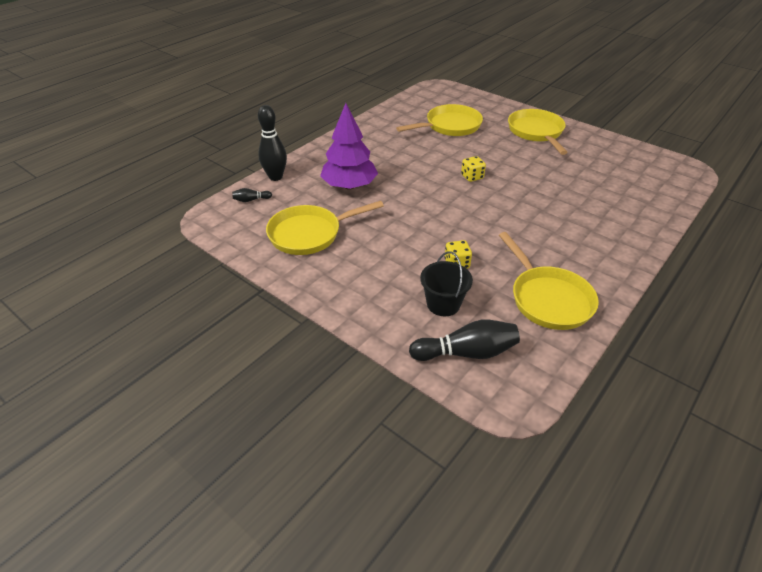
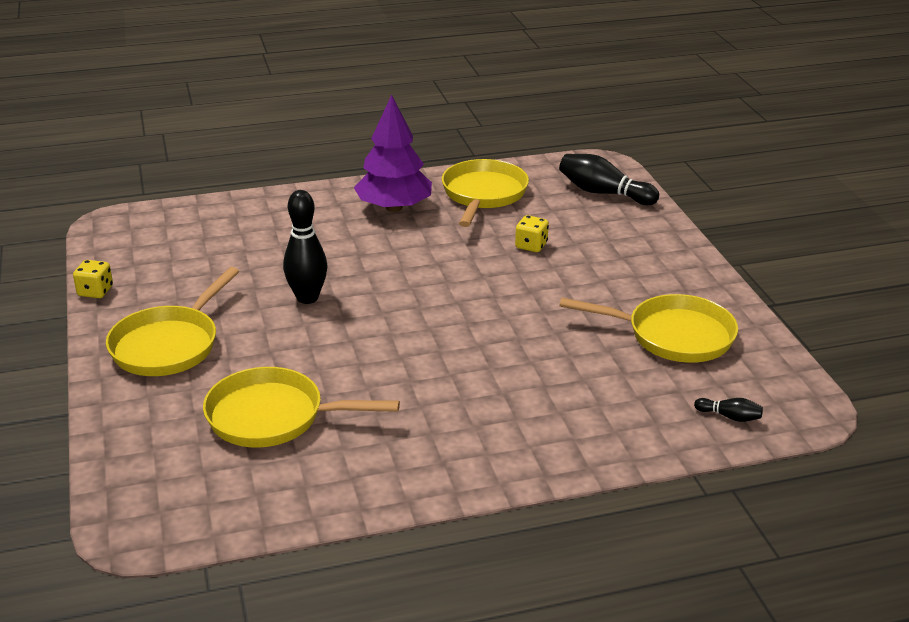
camera: 145 degrees left, 10 degrees down
black bowling pin [258,105,287,181] -> black bowling pin moved to [283,190,327,304]
purple tree [320,103,378,189] -> purple tree moved to [354,94,432,212]
black bucket [420,251,473,316] -> none
yellow dice [461,156,486,182] -> yellow dice moved to [73,260,113,298]

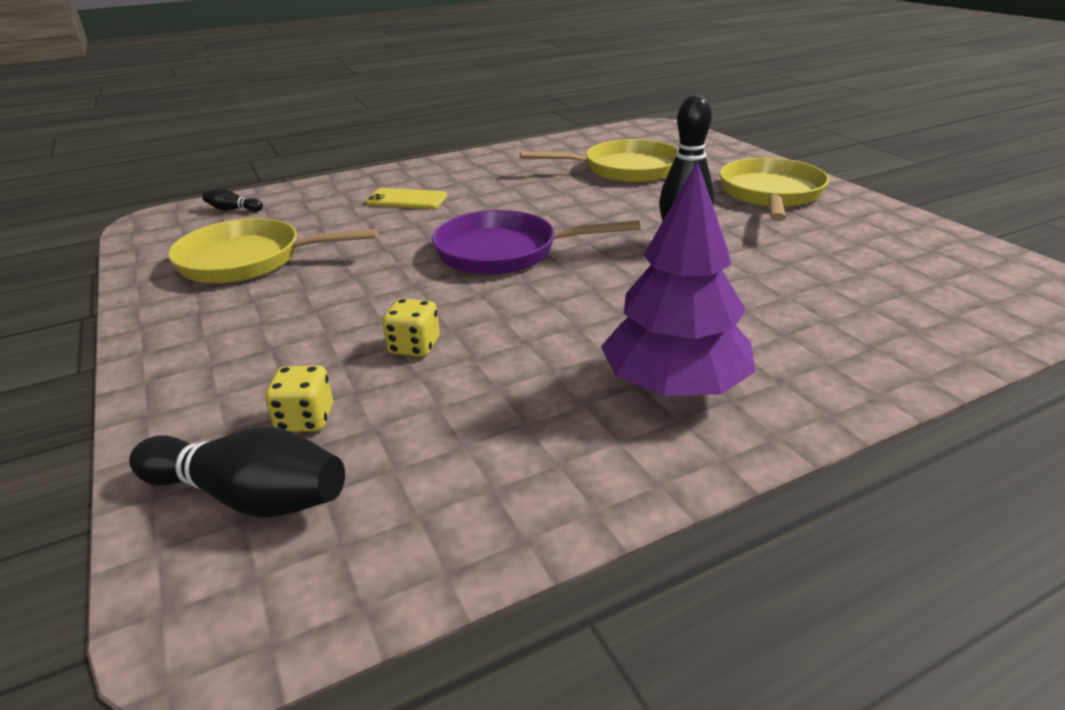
camera: 170 degrees right, 0 degrees up
yellow dice [73,260,113,298] -> yellow dice moved to [265,365,333,432]
yellow pan [442,159,529,227] -> none
none -> yellow phone [366,188,447,209]
none -> purple pan [432,210,641,275]

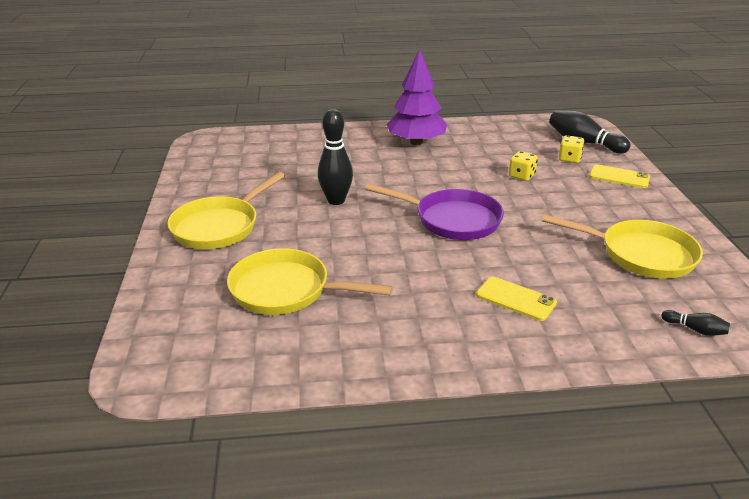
camera: 160 degrees left, 0 degrees up
none -> yellow phone [589,164,650,188]

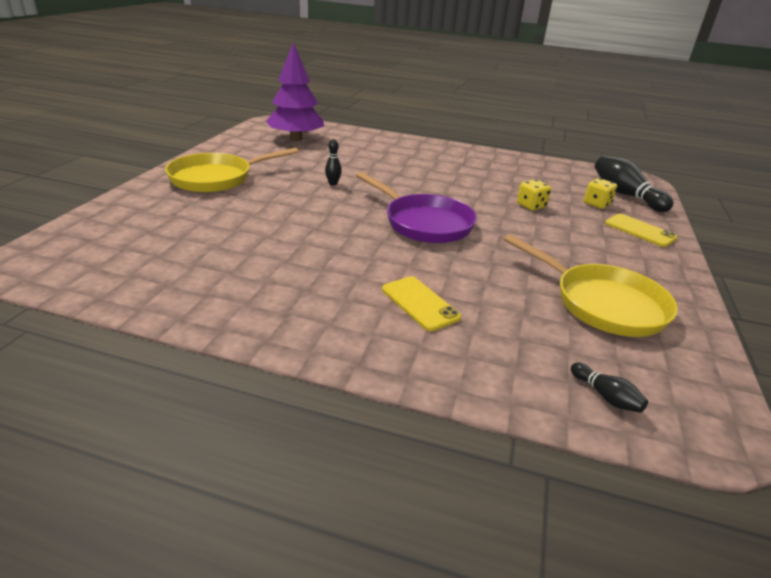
camera: 20 degrees right, 0 degrees up
yellow pan [227,248,393,315] -> none
black bowling pin [318,109,353,205] -> black bowling pin [325,139,342,186], size x0.48
purple tree [386,49,447,145] -> purple tree moved to [266,42,324,141]

